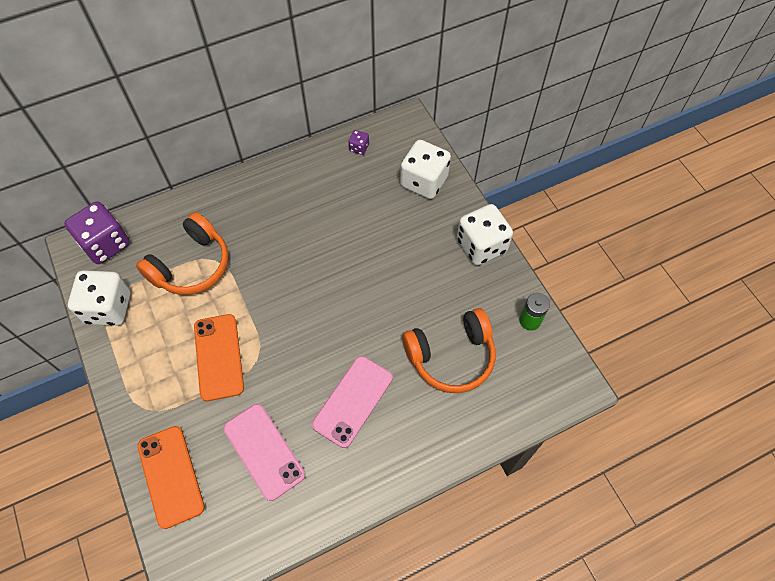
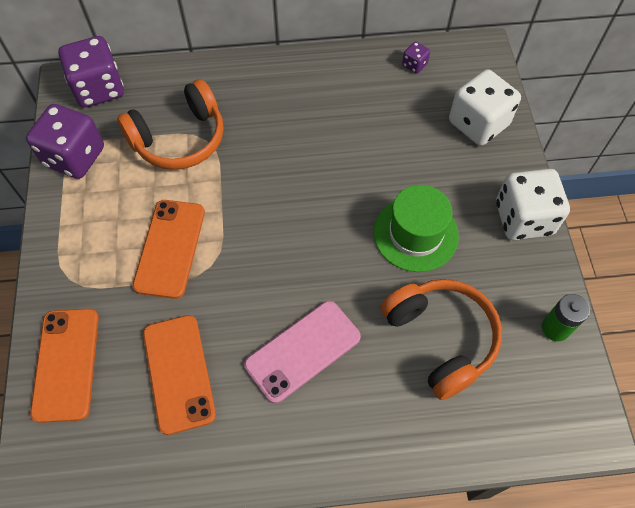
camera: 20 degrees right, 0 degrees up
white dice [68,270,131,326] -> purple dice [26,104,104,179]
pink phone [224,404,305,501] -> orange phone [143,315,216,435]
orange headphones [402,308,496,393] -> orange headphones turned 120 degrees counterclockwise [380,279,502,400]
none -> green hat [373,185,459,272]

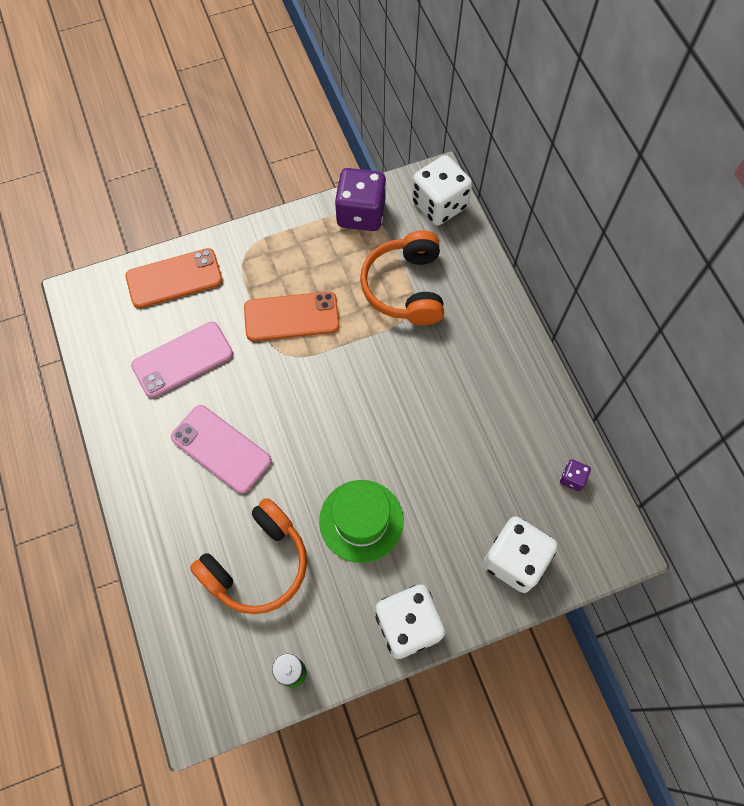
camera: 75 degrees right, 5 degrees up
purple dice [58,36,124,107] -> white dice [412,155,472,226]
orange headphones [117,79,224,170] -> orange headphones turned 45 degrees clockwise [360,230,444,325]
orange phone [143,315,216,435] -> pink phone [131,322,233,398]

